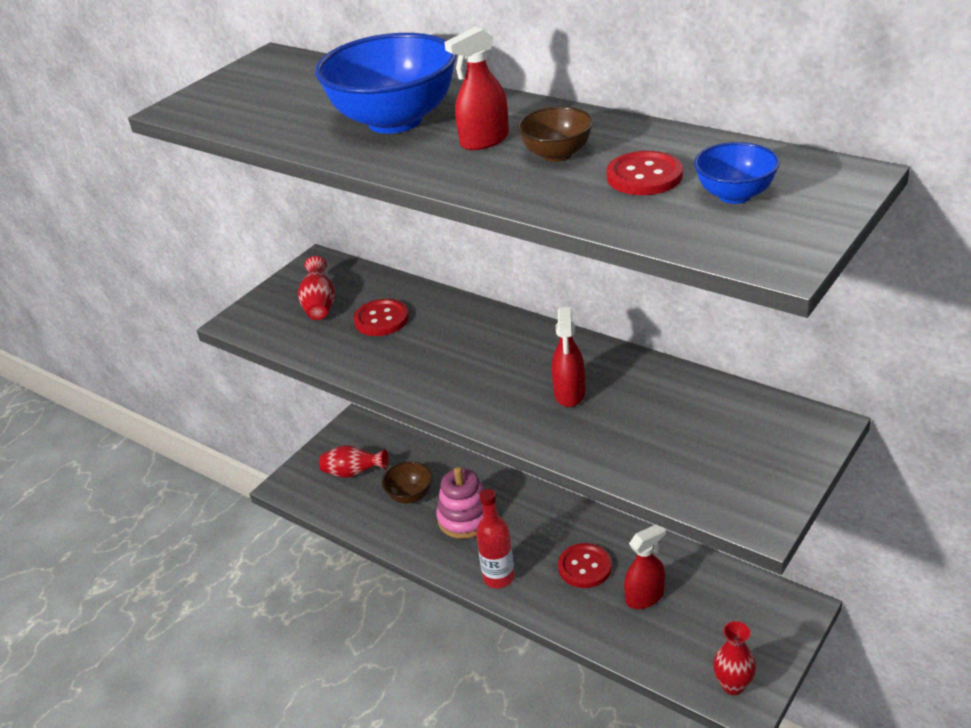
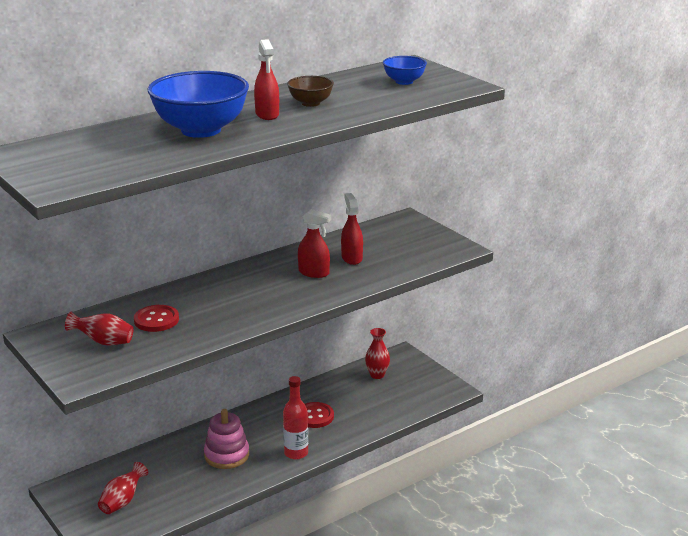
camera: 75 degrees left, 10 degrees down
brown bowl [382,461,432,504] -> none
red button [606,151,683,195] -> none
red spray bottle [624,525,666,609] -> red spray bottle moved to [341,193,363,265]
red vase [713,621,756,695] -> red vase moved to [365,328,390,379]

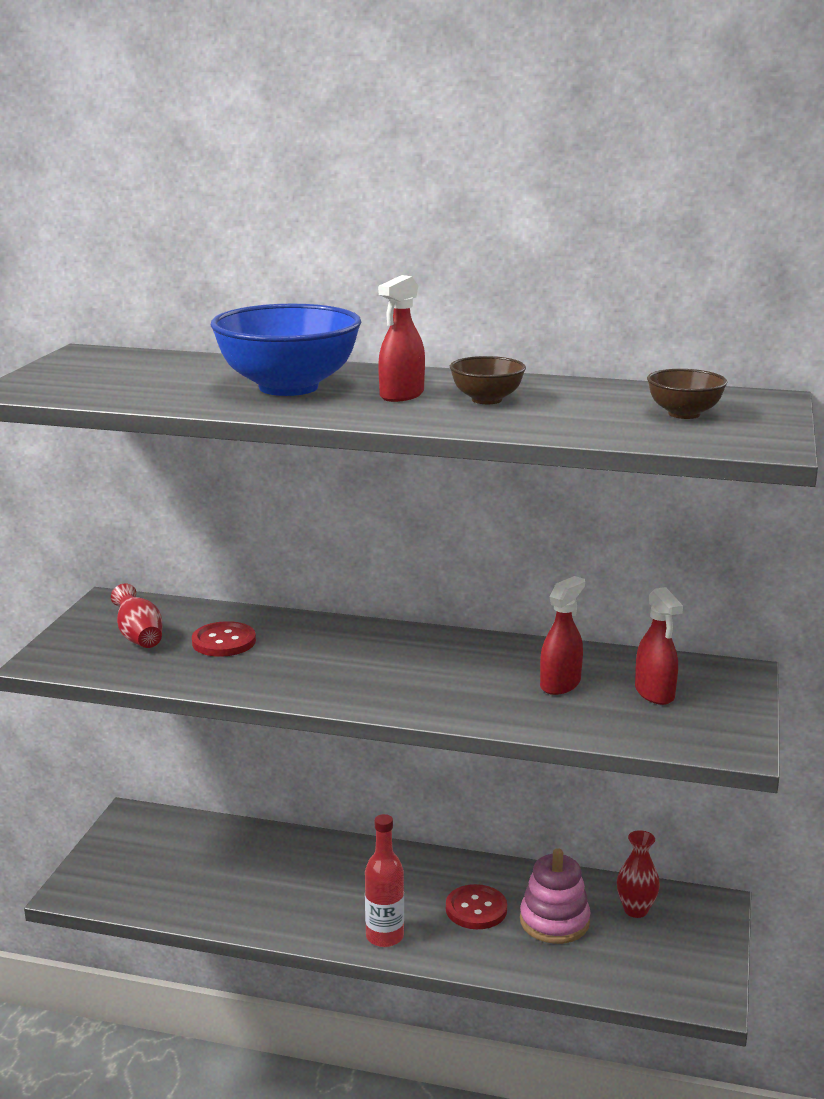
camera: 50 degrees right, 5 degrees down
red vase [98,462,148,514] -> none
pink stacking toy [204,409,249,469] -> pink stacking toy moved to [520,848,590,944]
red spray bottle [298,209,331,278] -> red spray bottle moved to [635,587,683,705]
blue bowl [383,56,427,85] -> brown bowl [647,369,727,419]

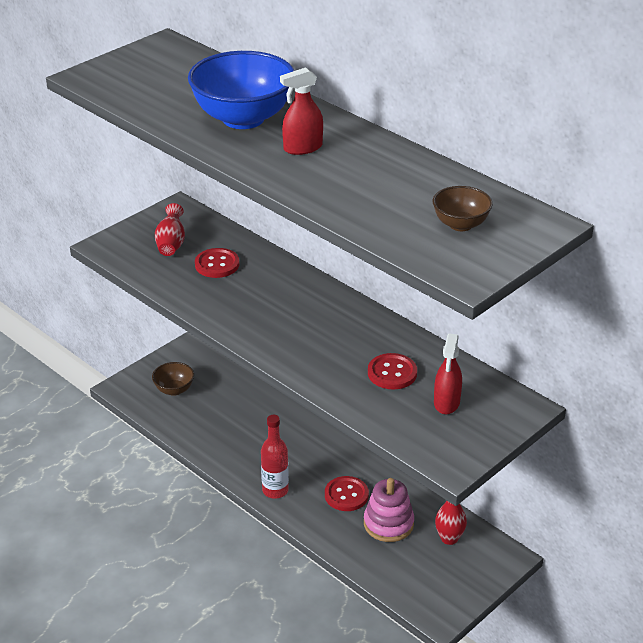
camera: 30 degrees right, 15 degrees up
brown bowl [450,356,526,404] -> brown bowl moved to [152,362,194,396]
red spray bottle [540,576,585,695] -> red button [368,353,417,389]

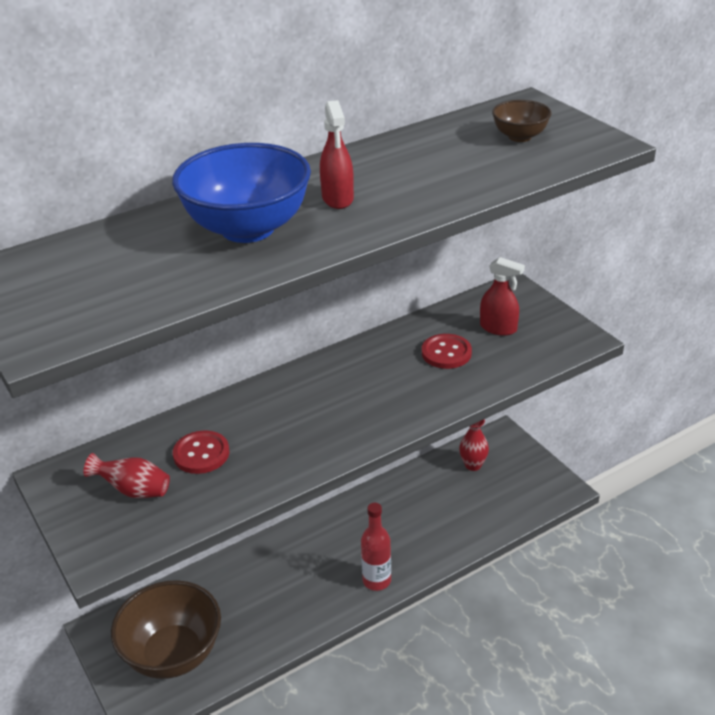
camera: 75 degrees left, 0 degrees up
brown bowl [152,362,194,396] -> brown bowl [111,580,221,679], size x2.01
red button [325,476,369,511] -> none
pink stacking toy [364,478,414,542] -> none

